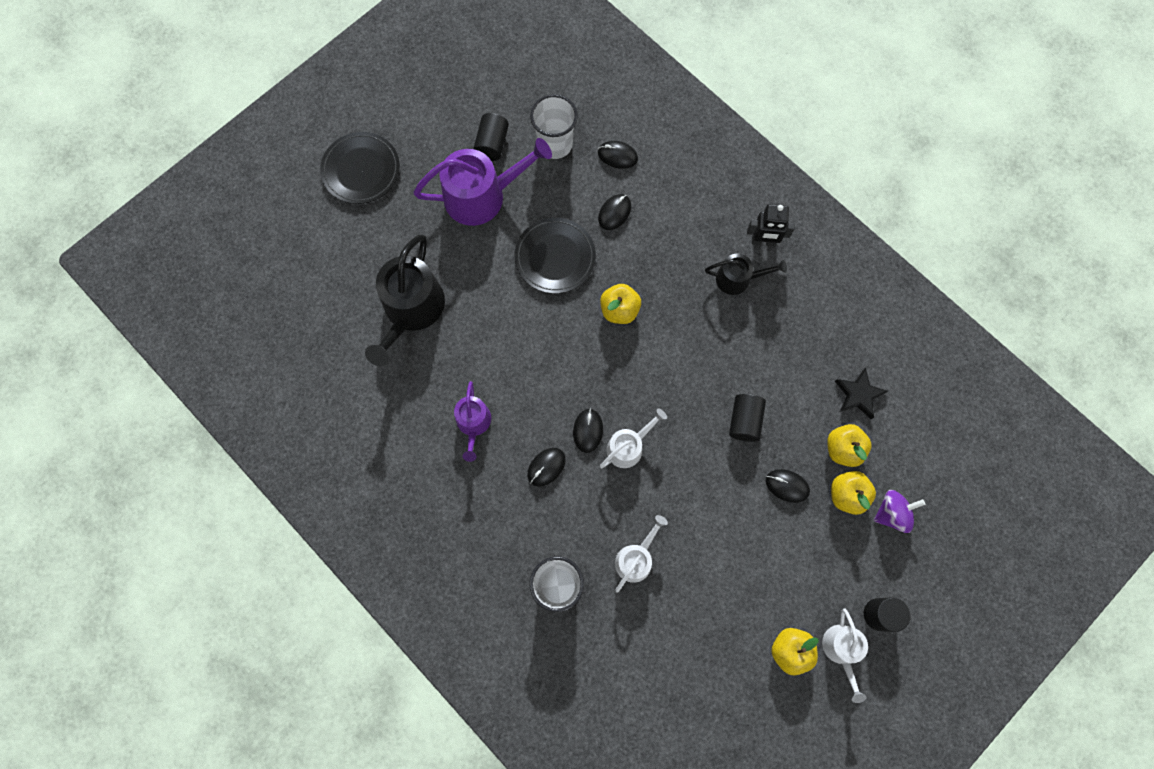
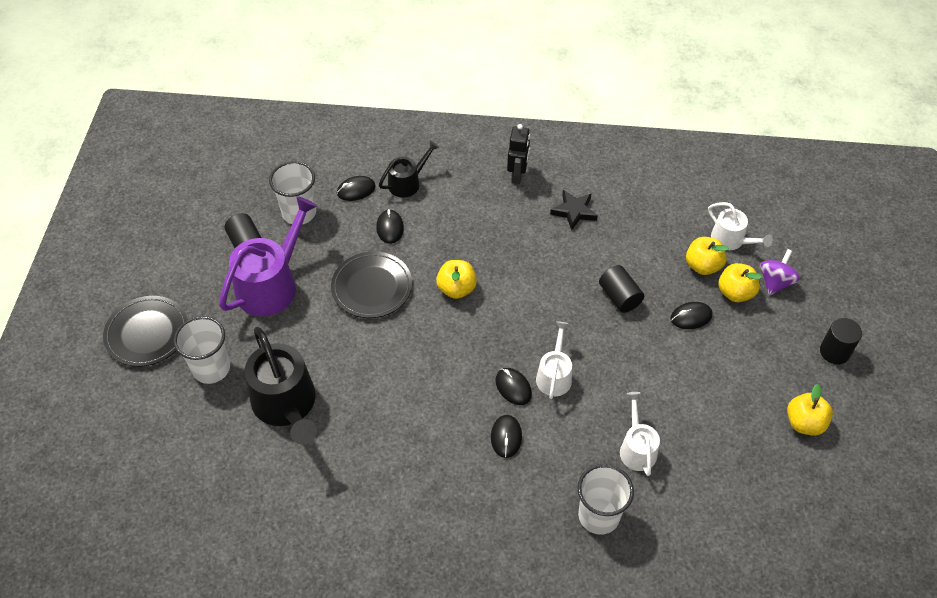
camera: 40 degrees left, 20 degrees down
purple watering can [454,381,491,462] -> none
black watering can [705,253,787,295] -> black watering can moved to [379,141,439,198]
black robot [747,204,795,246] -> black robot turned 45 degrees counterclockwise [507,124,530,184]
white watering can [822,609,868,703] -> white watering can moved to [708,202,773,250]
black star [835,368,888,419] -> black star moved to [550,190,598,231]
none -> white cup [173,316,230,384]

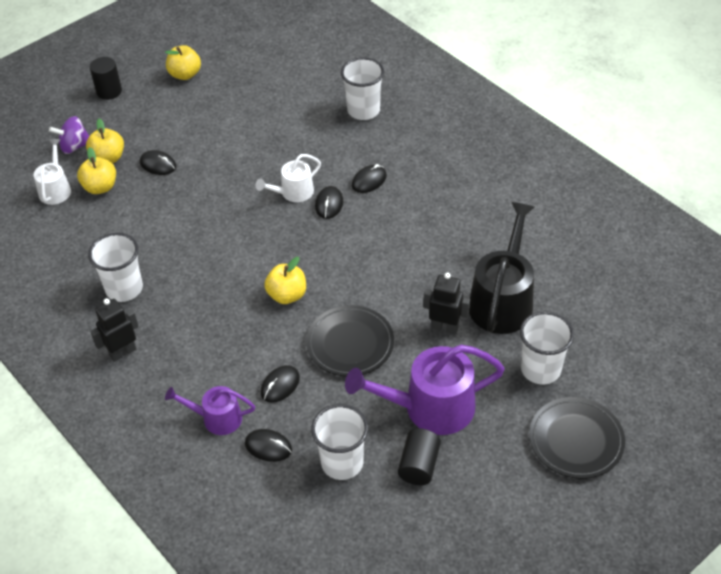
camera: 135 degrees left, 5 degrees down
black watering can [379,141,439,198] -> purple watering can [165,386,255,435]
black star [550,190,598,231] -> white cup [88,233,143,302]
black cylinder [599,265,644,313] -> none
white watering can [620,392,660,476] -> none
none -> black robot [423,272,470,334]

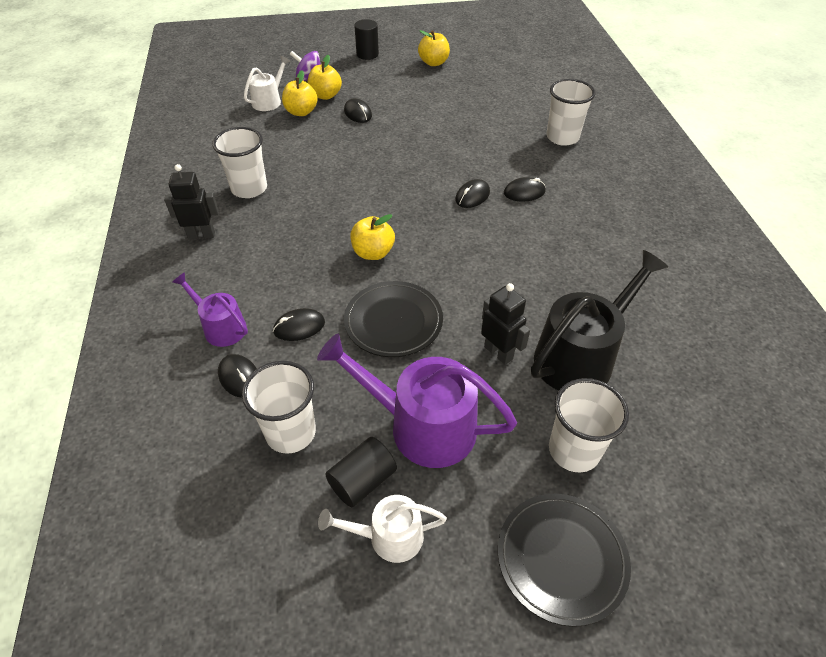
camera: 30 degrees right, 0 degrees up
white watering can [256,154,321,202] -> white watering can moved to [318,495,447,563]

